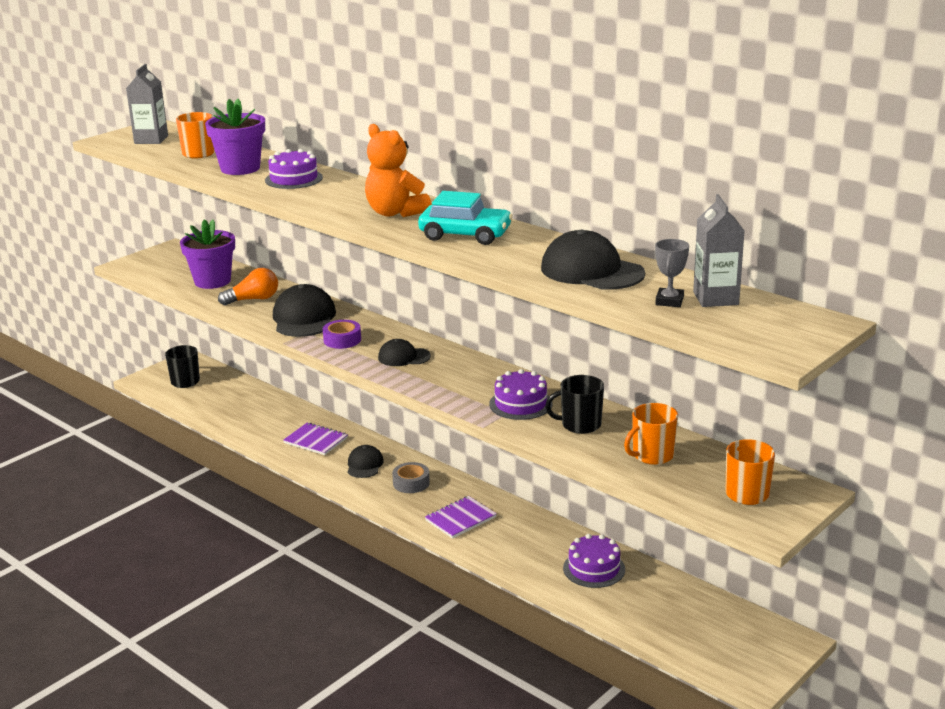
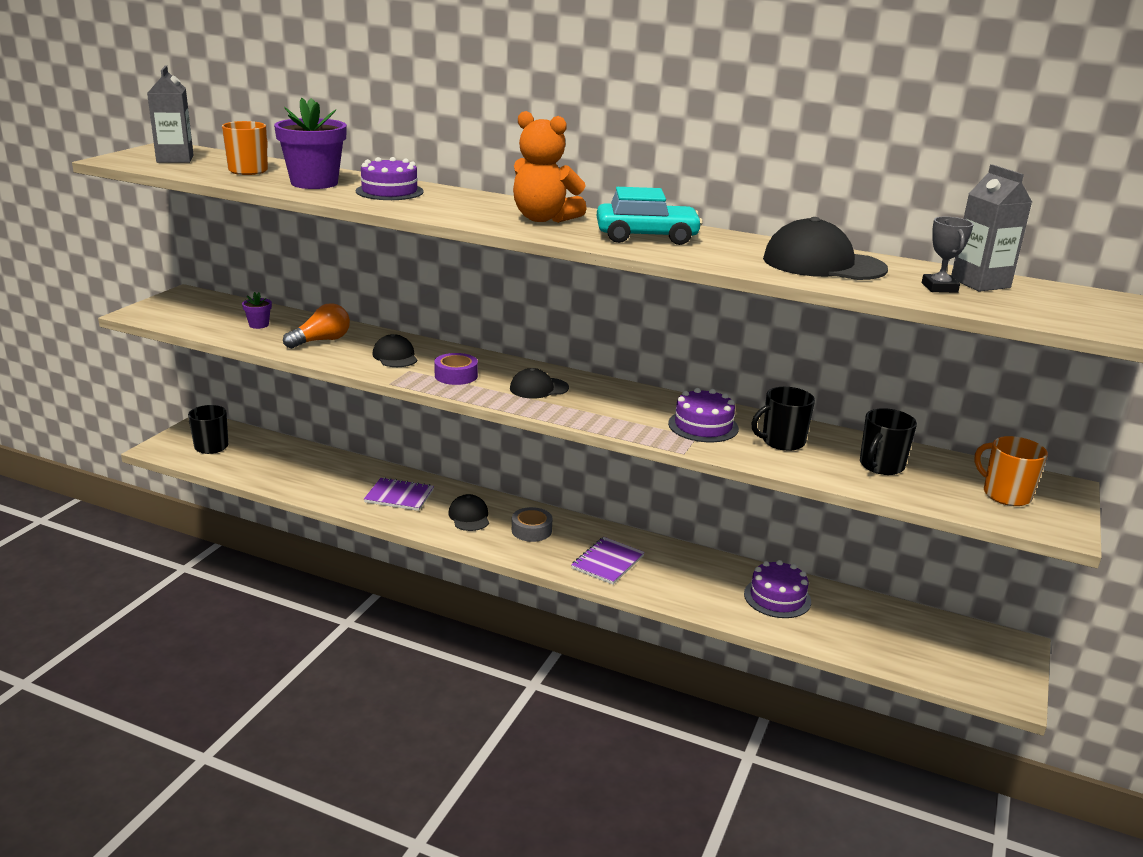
camera: 20 degrees left, 0 degrees up
purple flower pot [180,219,235,289] -> purple flower pot [242,292,272,329], size x0.46
black cap [273,284,336,337] -> black cap [372,334,418,367], size x0.58
orange mug [624,403,678,465] -> black mug [860,408,917,475]

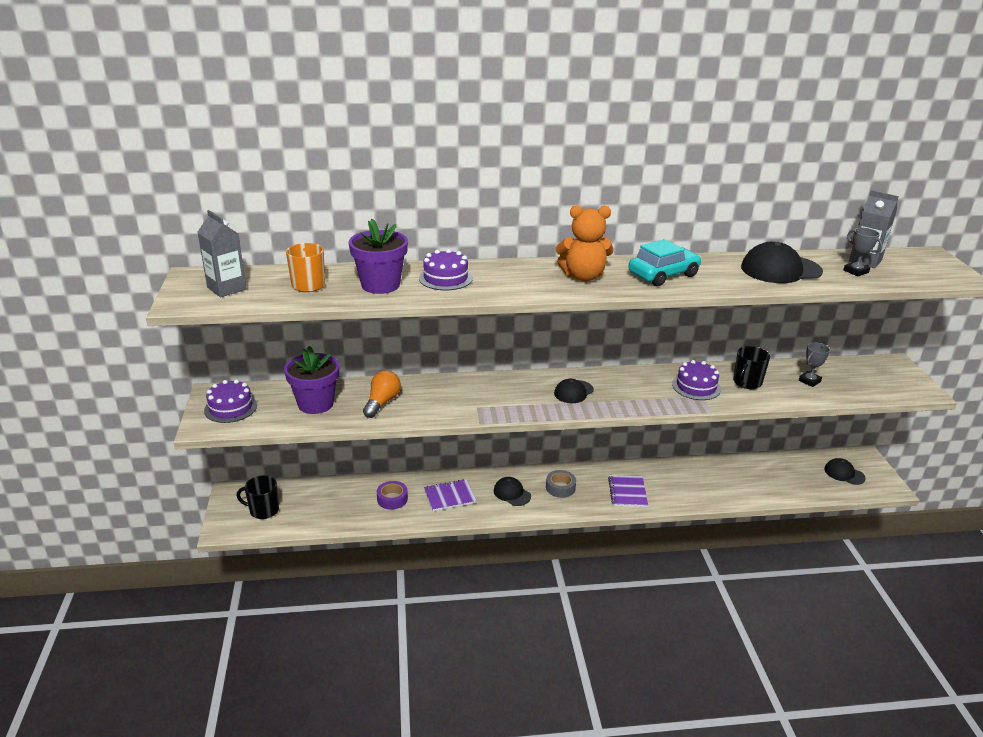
camera: 30 degrees left, 5 degrees up
purple flower pot [242,292,272,329] -> purple flower pot [284,346,339,414], size x2.19
black cap [372,334,418,367] -> black cap moved to [824,458,866,485]
purple tape [434,353,478,385] -> purple tape moved to [377,481,408,510]
purple cake [744,560,811,618] -> purple cake moved to [204,379,257,423]
black mug [860,408,917,475] -> grey trophy [799,342,830,387]
orange mug [974,436,1048,506] -> none

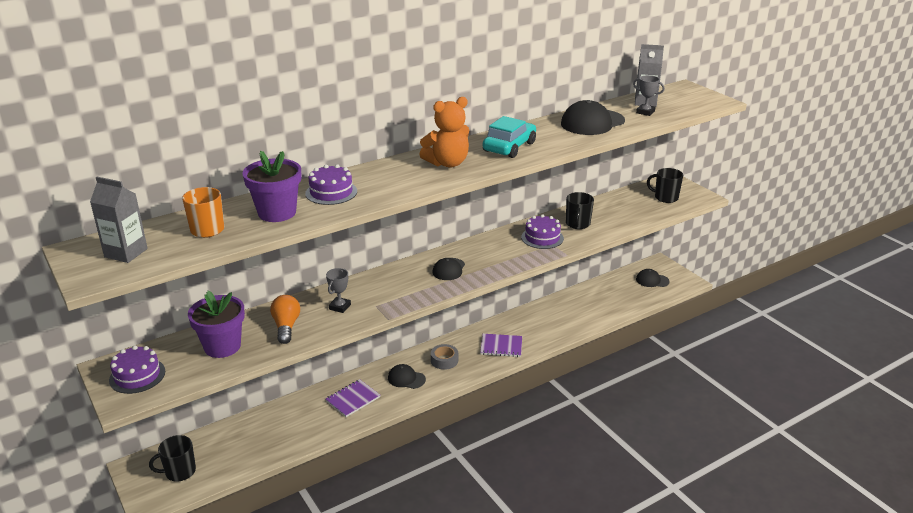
camera: 25 degrees left, 0 degrees up
purple tape [377,481,408,510] -> none
purple notebook [608,475,648,507] -> purple notebook turned 60 degrees counterclockwise [480,334,522,357]
grey trophy [799,342,830,387] -> grey trophy moved to [326,268,351,313]
none -> black mug [647,168,683,203]

